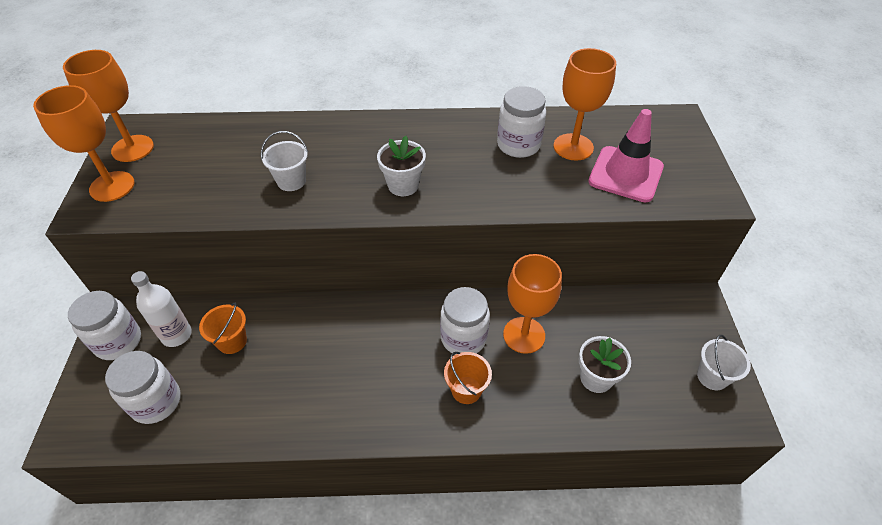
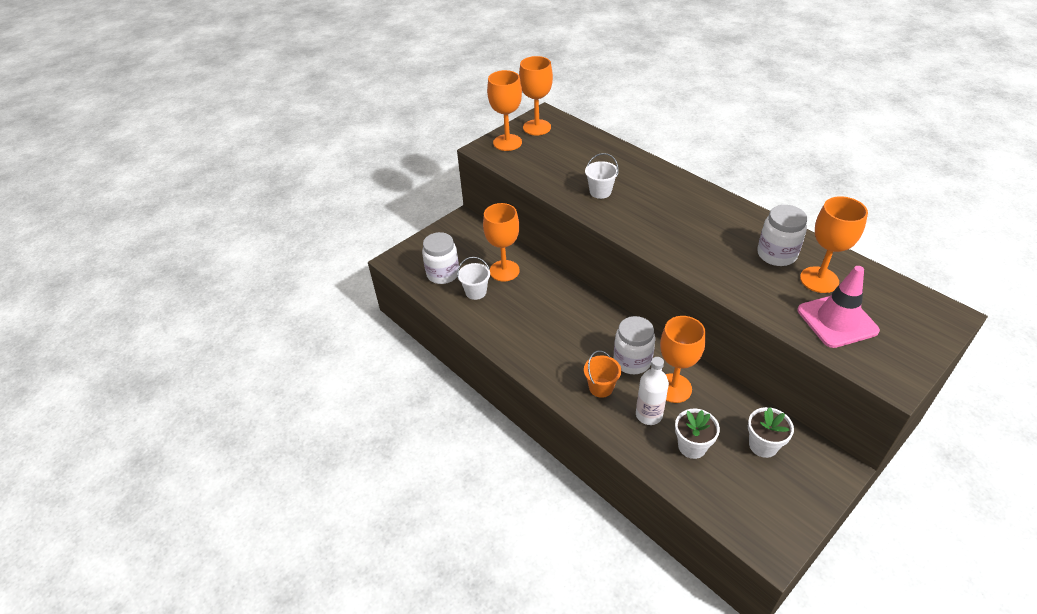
camera: 50 degrees right, 5 degrees down
white jar [68,291,141,360] -> none
white bottle [131,271,192,347] -> white bottle moved to [636,357,669,425]
orange bucket [199,303,247,354] -> orange goblet [483,203,520,282]
white flower pot [377,136,426,196] -> white flower pot moved to [748,407,794,458]
white bucket [697,335,751,390] -> white bucket moved to [457,257,490,300]

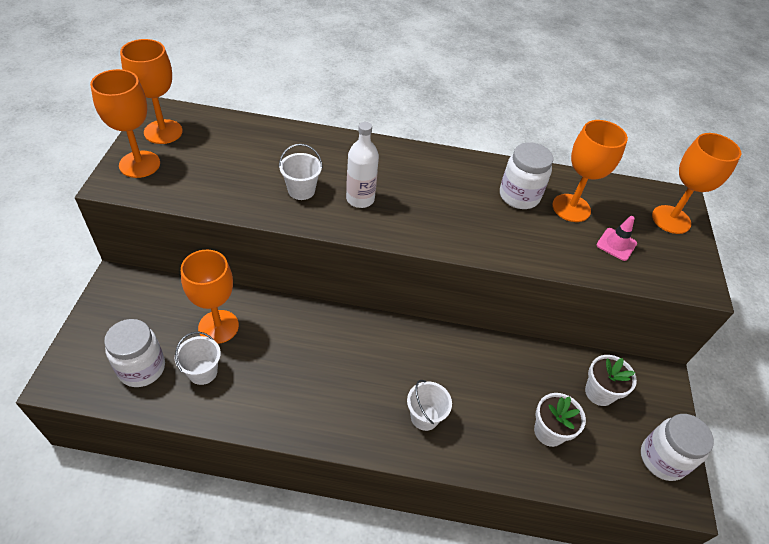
camera: 45 degrees left, 5 degrees up
orange bucket [584,350,621,398] -> white bucket [407,380,452,431]
white jar [613,316,655,374] -> white jar moved to [641,414,714,481]
white bottle [636,357,669,425] -> white bottle moved to [346,122,379,208]
orange goblet [660,316,706,403] -> orange goblet moved to [652,133,741,234]
pink traffic cone [798,266,880,348] -> pink traffic cone [597,216,637,261], size x0.53

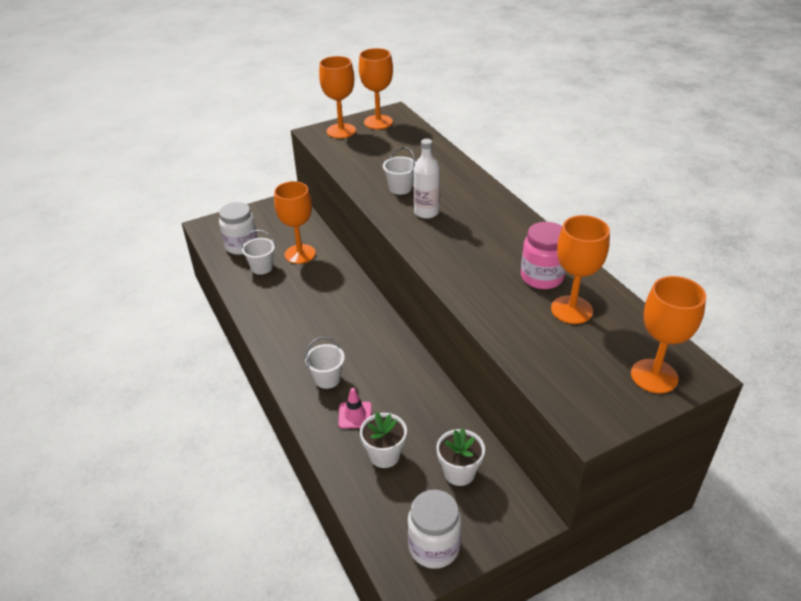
camera: 60 degrees right, 10 degrees down
white jar [500,142,553,209] -> pink jar [521,222,565,289]
pink traffic cone [597,216,637,261] -> pink traffic cone moved to [338,388,372,429]

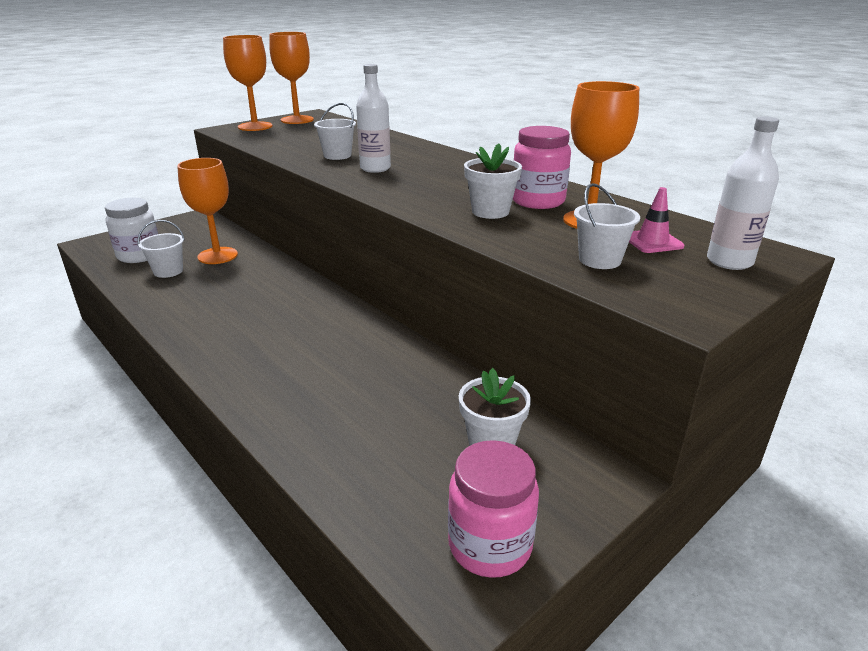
camera: 15 degrees left, 10 degrees down
white bucket [305,337,345,389] -> white bucket moved to [574,183,640,269]
pink traffic cone [338,388,372,429] -> pink traffic cone moved to [629,187,684,253]
white flower pot [360,412,407,468] -> white flower pot moved to [464,143,522,219]
white jar [408,490,462,569] -> pink jar [448,440,539,578]
orange goblet [631,276,706,393] -> white bottle [707,116,779,270]

